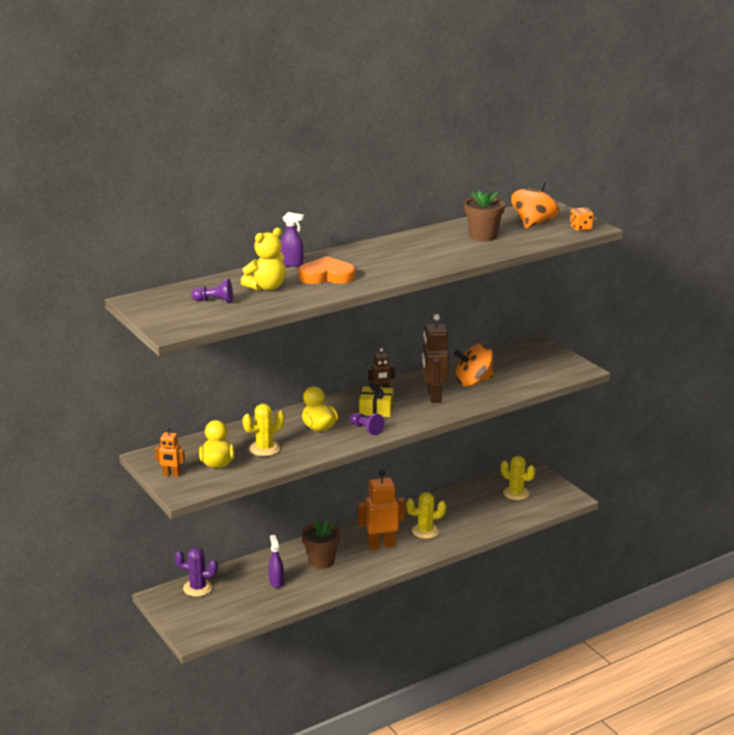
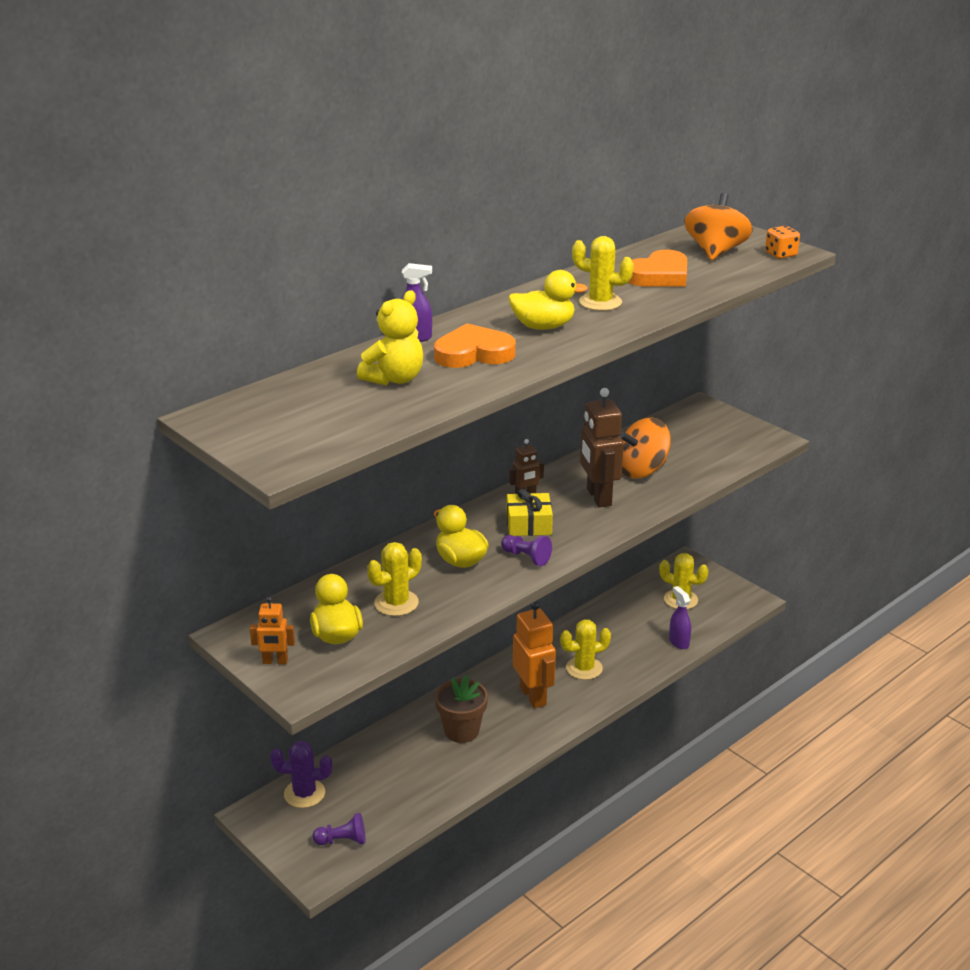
camera: 10 degrees left, 5 degrees up
purple pawn [191,279,233,303] -> purple pawn moved to [313,813,366,845]
purple spray bottle [268,535,284,588] -> purple spray bottle moved to [669,586,691,649]
orange robot [357,470,405,550] -> orange robot turned 90 degrees clockwise [513,601,556,708]
brown flower pot [464,191,505,242] -> orange heart [628,250,687,287]
none -> yellow duck [508,270,588,330]
none -> yellow cactus [572,236,634,311]

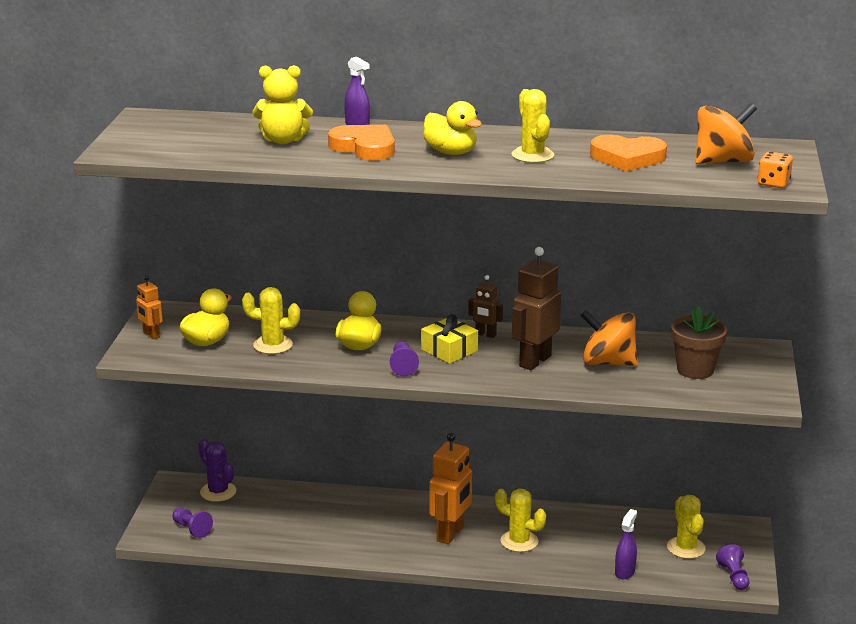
camera: 50 degrees right, 5 degrees down
brown flower pot [435,675,488,743] -> brown flower pot moved to [671,306,727,379]
none -> purple pawn [716,544,750,590]

